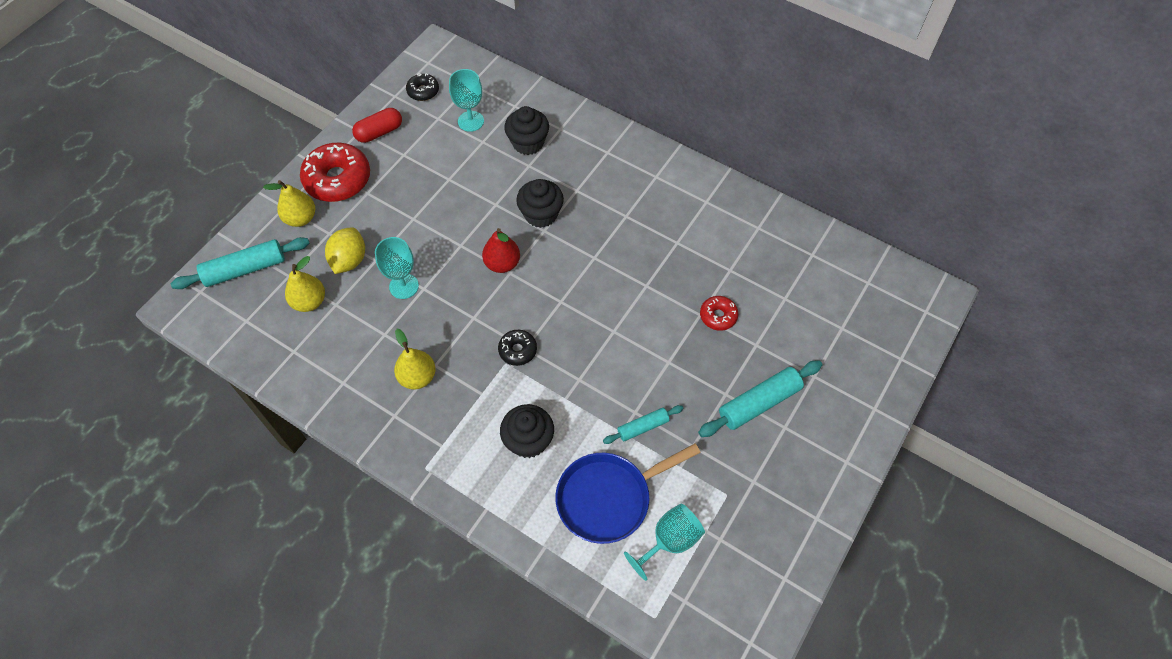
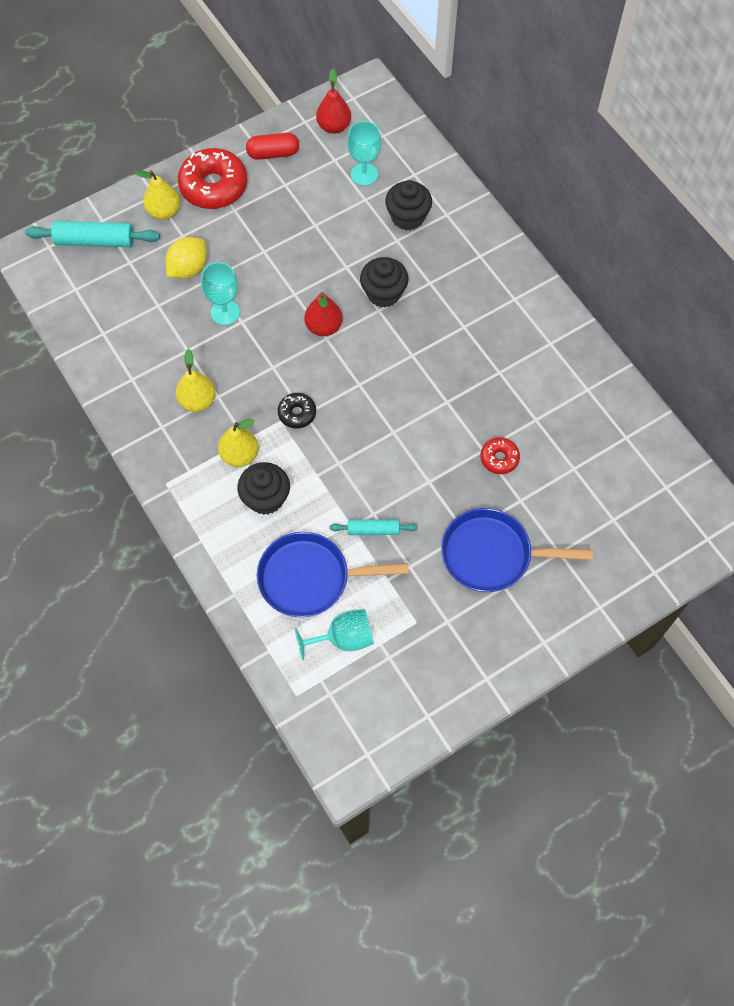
camera: 25 degrees right, 5 degrees up
yellow pear [285,256,325,312] -> yellow pear moved to [218,419,259,467]
black donut [406,73,439,101] -> red pear [316,69,351,134]
turquoise rolling pin [698,360,822,437] -> blue pan [441,508,593,592]

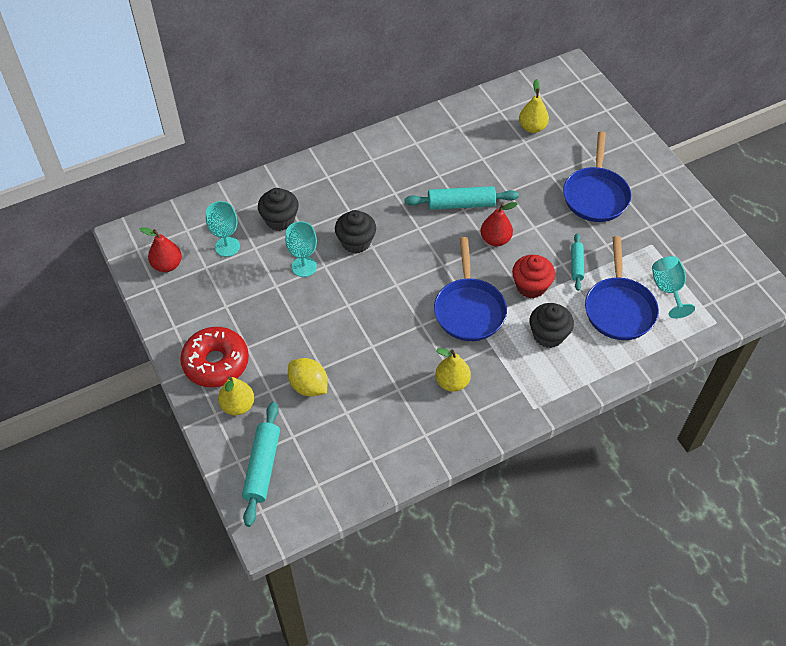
camera: 85 degrees left, 10 degrees down
turquoise goblet [201,262,240,325] -> turquoise goblet moved to [285,221,317,277]
yellow pear [218,419,259,467] -> yellow pear moved to [519,79,549,133]
red capsule [246,133,299,160] -> none
black donut [278,393,316,429] -> blue pan [434,237,507,341]
red pear [304,292,343,336] -> red pear moved to [481,202,518,246]
red donut [480,437,520,474] -> none
none -> turquoise rolling pin [404,186,519,210]
none -> red cupcake [512,255,555,298]

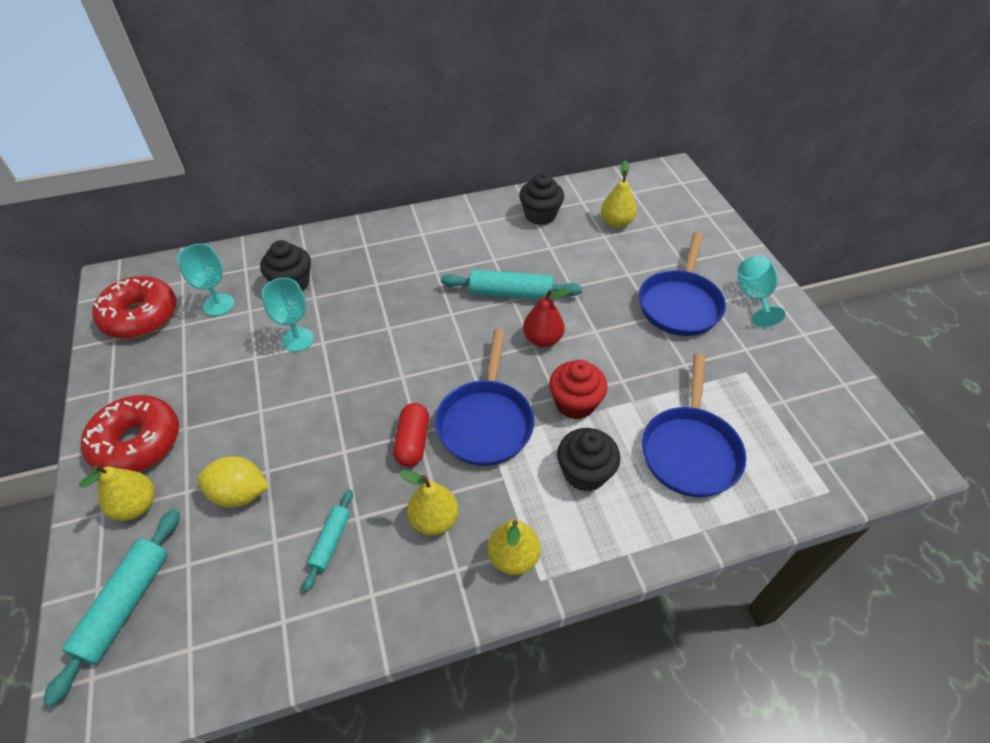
camera: 10 degrees right, 5 degrees down
red pear [140,227,182,272] -> red donut [92,276,176,339]
yellow lemon [288,358,328,396] -> yellow lemon turned 45 degrees counterclockwise [197,456,269,508]
black cupcake [335,210,376,254] -> black cupcake moved to [519,173,564,225]
turquoise rolling pin [571,233,584,291] -> turquoise rolling pin moved to [303,489,353,592]
turquoise goblet [652,256,695,319] -> turquoise goblet moved to [738,256,785,327]
none -> red capsule [393,403,429,467]
none -> yellow pear [488,520,541,575]

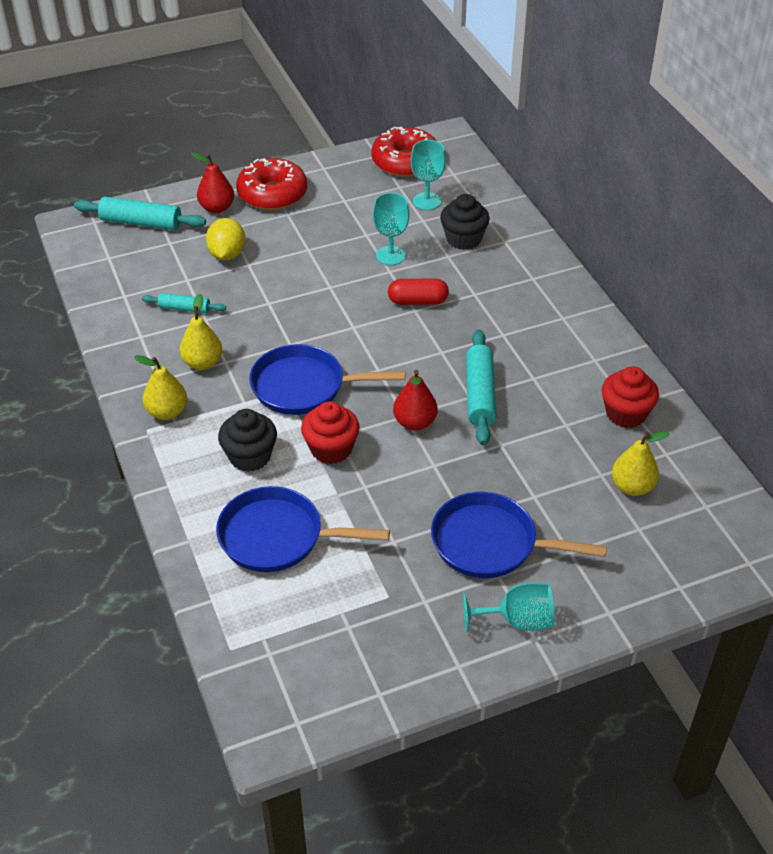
camera: 85 degrees right, 5 degrees down
yellow pear [79,465,155,521] -> red pear [191,152,234,213]
red capsule [393,403,429,467] -> red capsule moved to [388,278,449,305]
black cupcake [519,173,564,225] -> red cupcake [602,366,659,428]

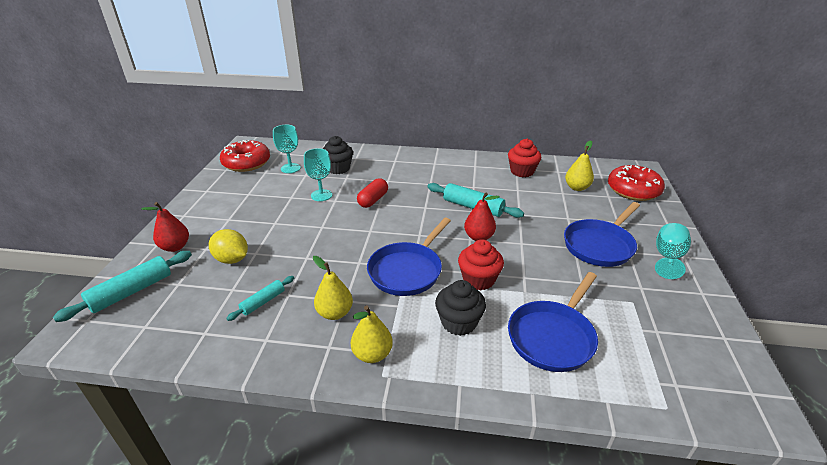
camera: 60 degrees left, 10 degrees down
red donut [236,158,307,210] -> red donut moved to [608,165,665,201]

